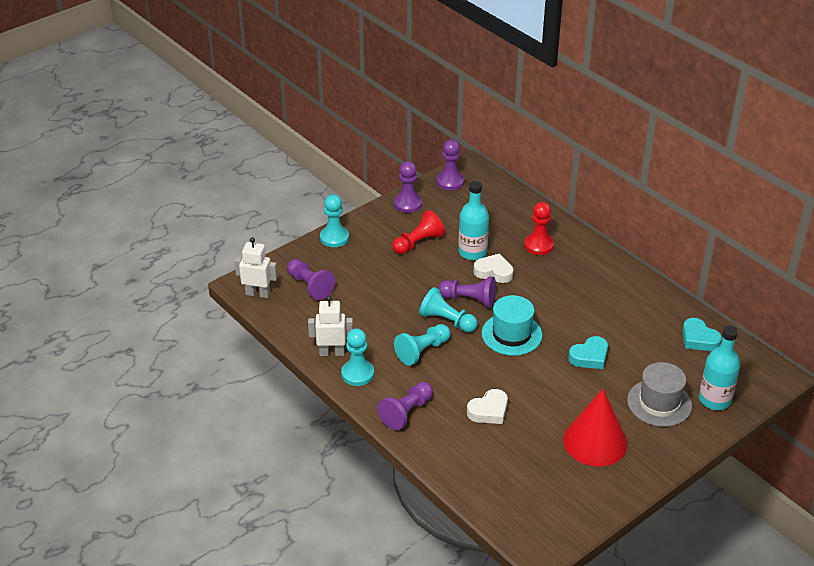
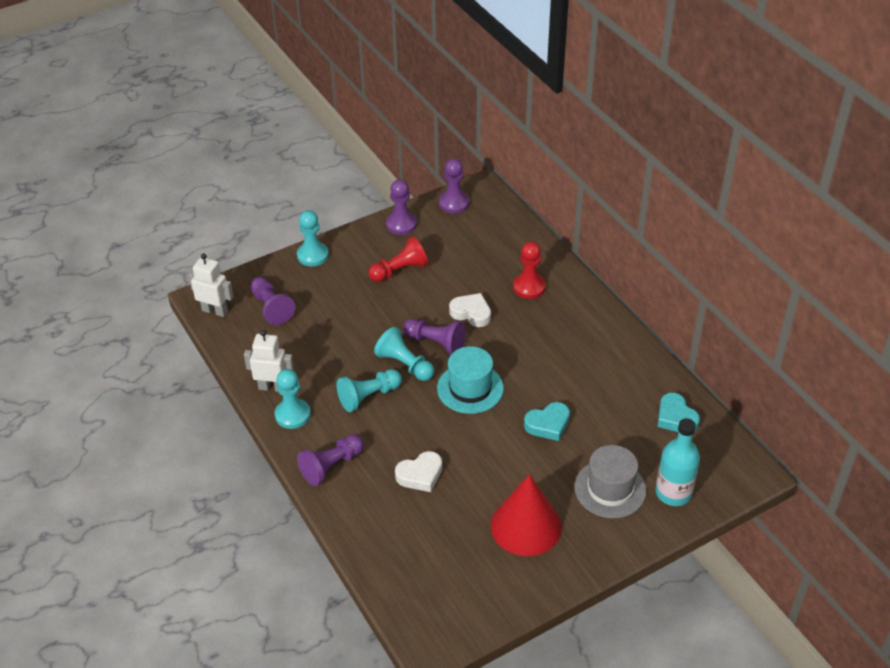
camera: 10 degrees right, 5 degrees up
turquoise bottle [458,181,489,260] -> none

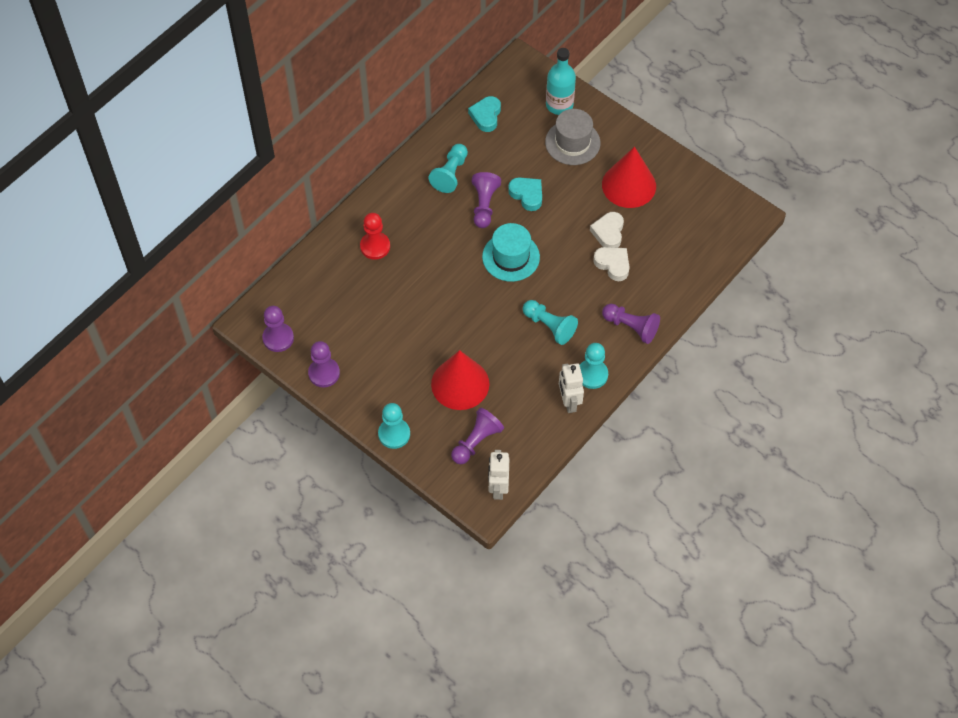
camera: 110 degrees left, 15 degrees up
red pawn [368,237,428,282] -> none
turquoise pawn [374,327,434,381] -> turquoise pawn moved to [428,144,468,193]
purple pawn [403,319,466,354] -> purple pawn moved to [472,172,501,228]
white heart [449,293,491,327] -> white heart moved to [590,212,624,248]
turquoise heart [657,393,700,432] -> turquoise heart turned 150 degrees clockwise [468,96,501,132]
none -> red cone [431,350,489,410]

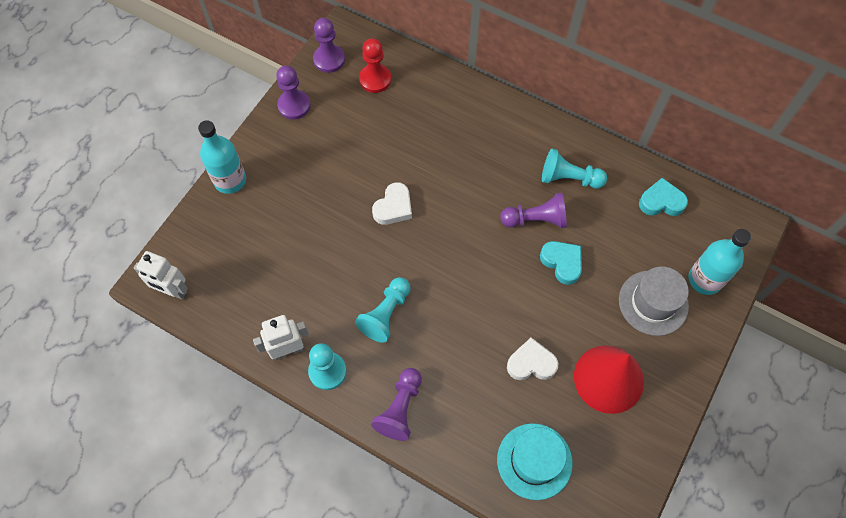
camera: 80 degrees right, 5 degrees up
red pawn [360,213,390,260] -> red pawn moved to [359,38,391,93]
turquoise pawn [378,403,410,449] -> turquoise bottle [198,120,246,194]
red cone [431,350,489,410] -> none
purple pawn [451,408,504,464] -> none
turquoise hat [482,223,540,282] -> turquoise hat moved to [497,423,573,500]
white robot [488,450,509,500] -> white robot turned 150 degrees counterclockwise [133,251,188,300]
turquoise heart [508,177,542,211] -> turquoise heart turned 75 degrees counterclockwise [540,241,582,285]
white heart [593,247,630,281] -> white heart moved to [372,182,412,225]

